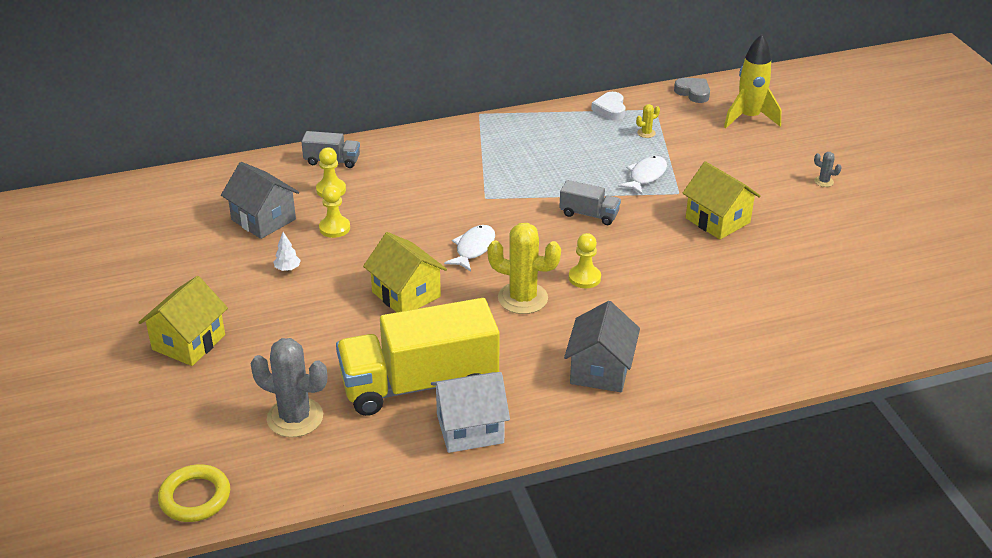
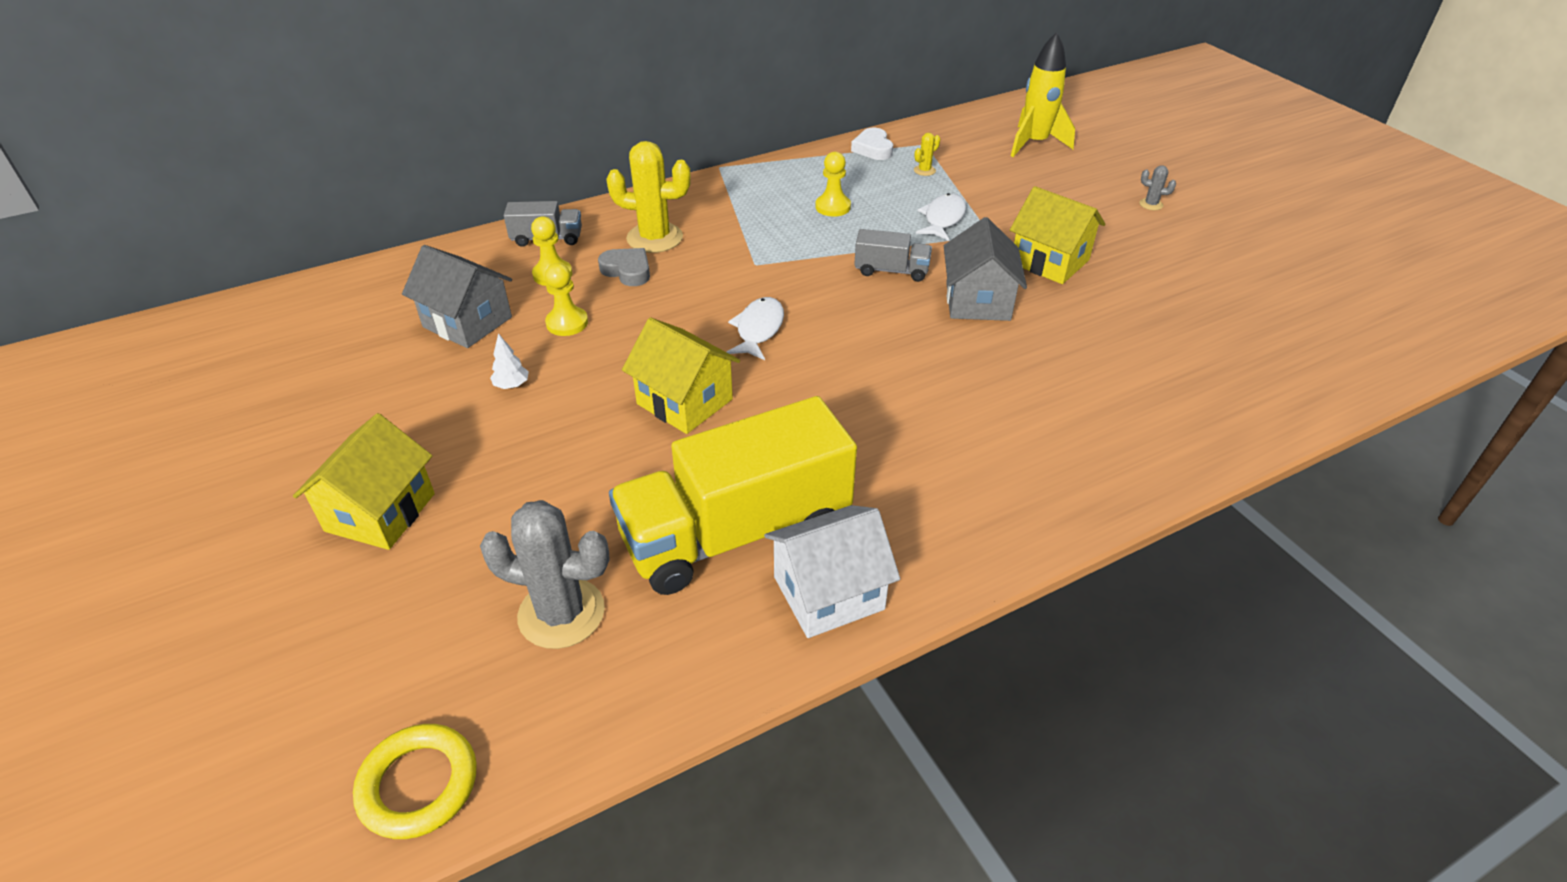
camera: 10 degrees left, 5 degrees up
yellow cactus [487,223,561,314] -> yellow cactus moved to [606,141,691,253]
grey house [564,301,640,392] -> grey house moved to [944,217,1027,321]
yellow pawn [569,233,601,288] -> yellow pawn moved to [815,152,851,217]
grey heart [674,78,710,103] -> grey heart moved to [598,248,650,286]

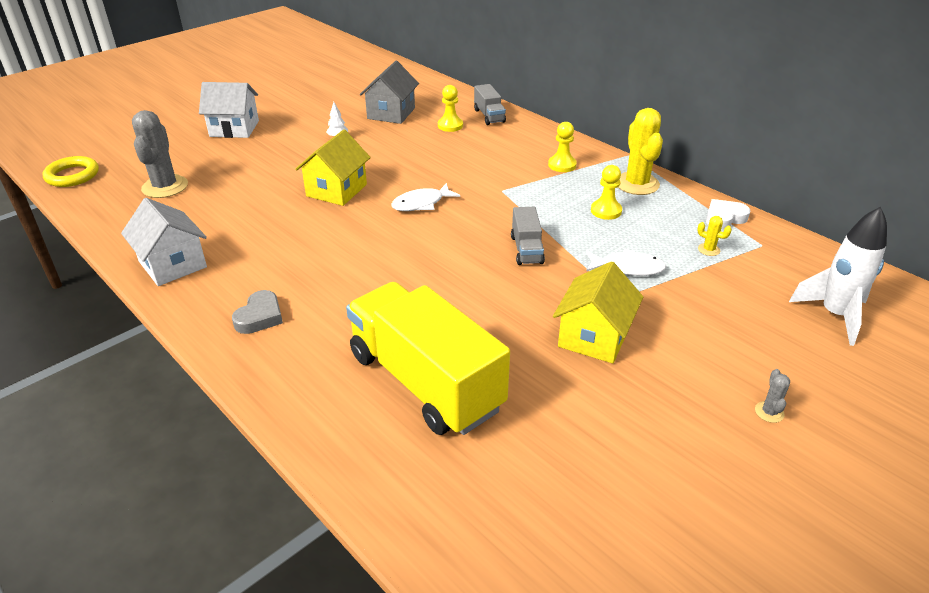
camera: 75 degrees right, 5 degrees down
yellow house [293,413,435,550] -> white house [199,82,259,138]
yellow pawn [545,263,588,336] -> yellow pawn moved to [548,122,577,172]
grey heart [598,248,650,286] -> grey heart moved to [232,290,283,334]
yellow cactus [606,141,691,253] -> yellow cactus moved to [618,108,663,195]
yellow truck [609,396,857,595] -> yellow truck moved to [346,282,510,435]
white fish [727,297,784,360] -> white fish turned 150 degrees clockwise [391,183,460,211]
grey house [944,217,1027,321] -> none
yellow rocket [1011,32,1075,157] -> white rocket [789,206,887,346]

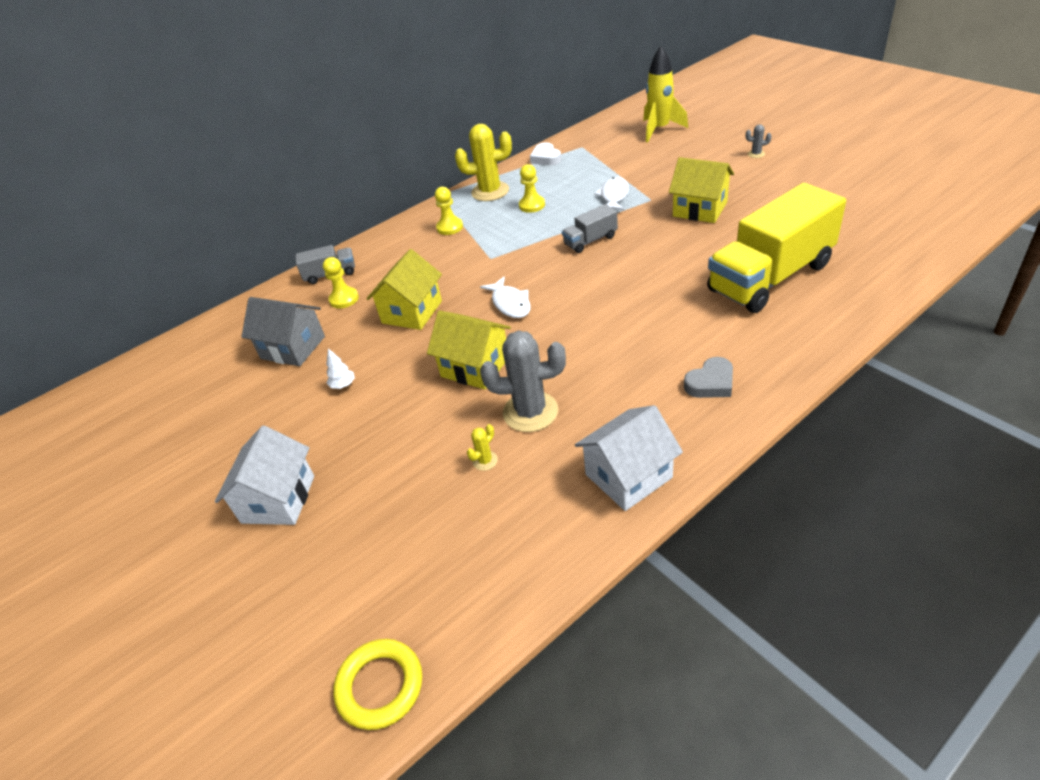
camera: 80 degrees left, 5 degrees up
grey cactus [132,110,188,198] -> grey cactus moved to [480,330,566,432]
grey heart [232,290,283,334] -> grey heart turned 120 degrees clockwise [684,357,733,398]
grey truck [511,207,545,265] -> grey truck turned 150 degrees clockwise [562,204,618,253]
yellow cactus [697,216,732,256] -> yellow cactus moved to [467,424,498,471]
white rocket [789,206,887,346] -> yellow rocket [643,46,688,142]
none -> yellow house [366,249,442,330]

